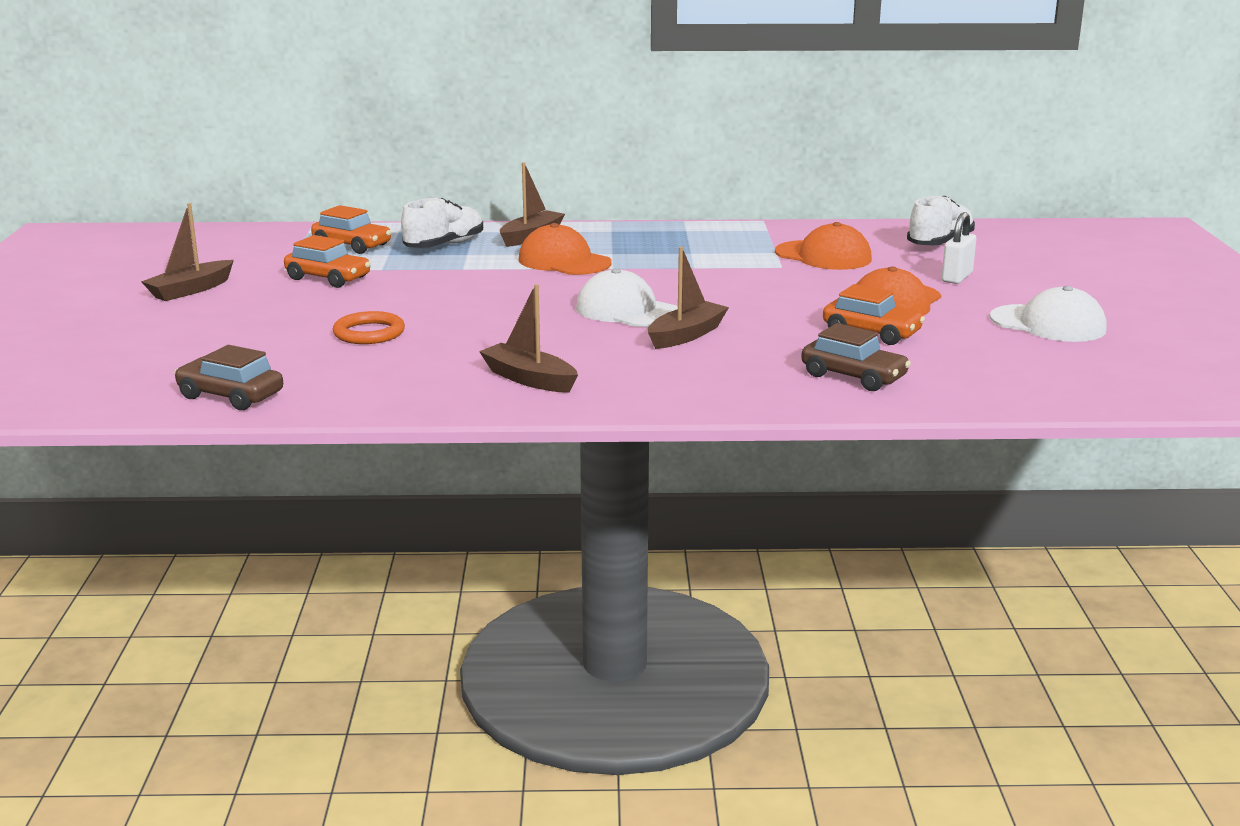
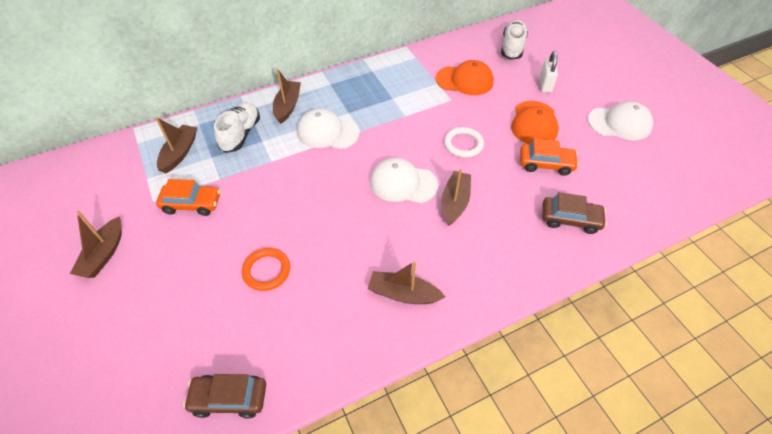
camera: 25 degrees left, 30 degrees up
orange car [311,205,391,254] -> brown boat [156,117,197,173]
orange cap [518,223,611,275] -> white cap [297,108,359,149]
none -> white ring [444,127,484,158]

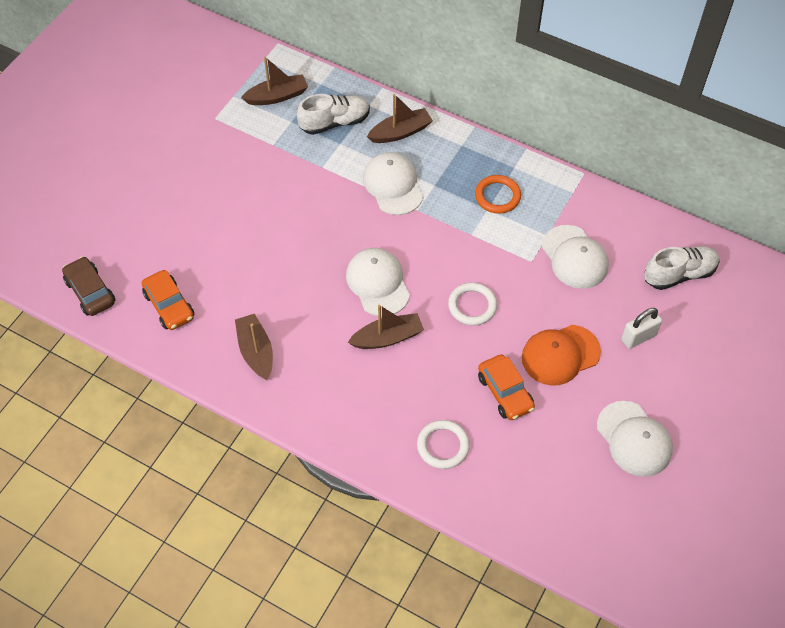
camera: 55 degrees right, 5 degrees up
brown boat [70,211,122,278] -> none
orange car [156,179,220,216] -> orange car moved to [142,270,194,330]
orange ring [242,248,290,291] -> orange ring moved to [475,175,521,214]
orange cap [436,60,494,95] -> white cap [542,225,609,289]
brown car [542,192,607,234] -> white ring [417,420,470,469]

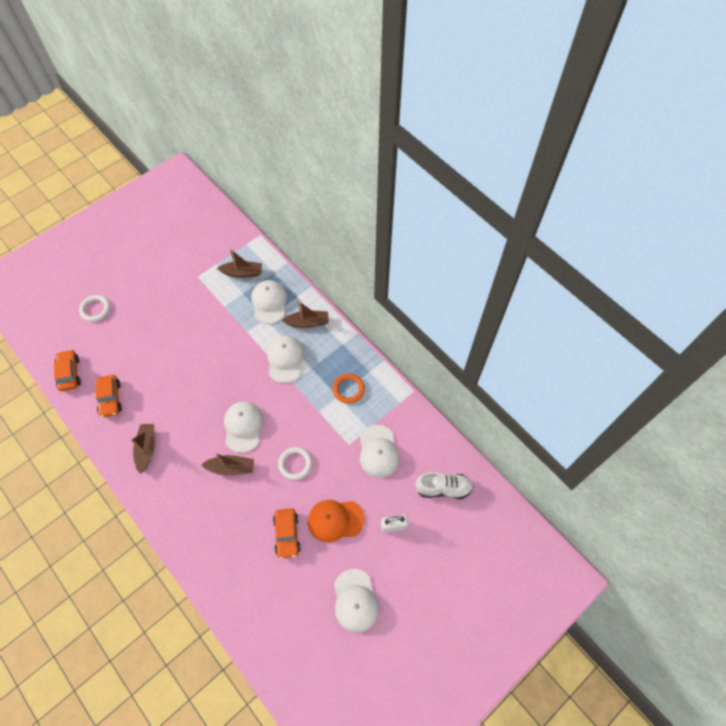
camera: 20 degrees right, 5 degrees up
brown car [62,256,115,316] -> orange car [54,349,81,391]
white shoe [297,94,370,135] -> white cap [251,280,287,324]
white ring [417,420,470,469] -> white ring moved to [79,295,110,322]

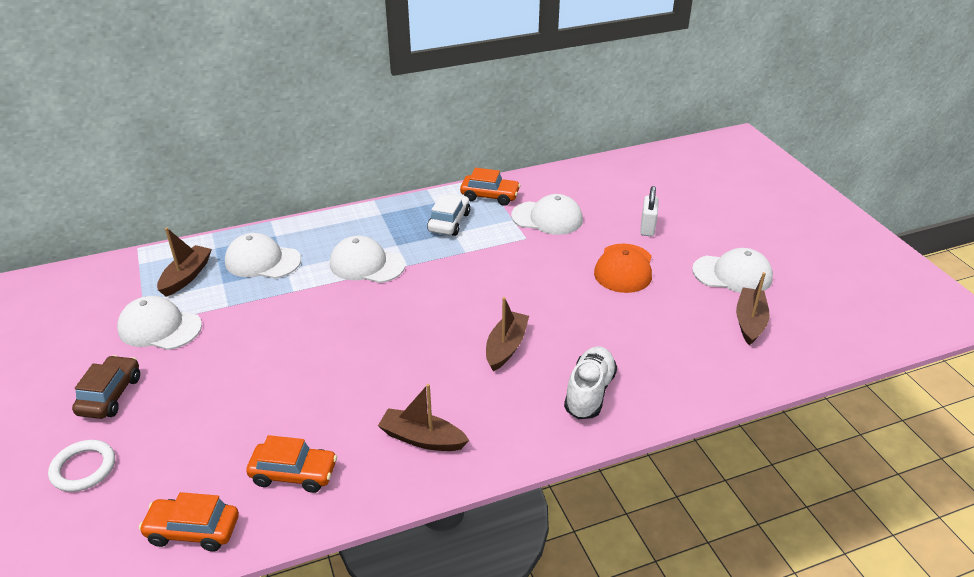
camera: 70 degrees left, 25 degrees down
white cap [224,402,263,453] -> white cap moved to [117,296,202,350]
orange car [273,508,300,559] -> orange car moved to [460,168,521,206]
white ring [278,447,312,480] -> none
brown boat [281,301,329,328] -> brown boat moved to [736,272,770,345]
orange ring [333,374,365,404] -> white car [427,194,470,236]
white shoe [415,472,474,499] -> white shoe moved to [564,346,617,419]
none -> brown car [72,355,140,419]

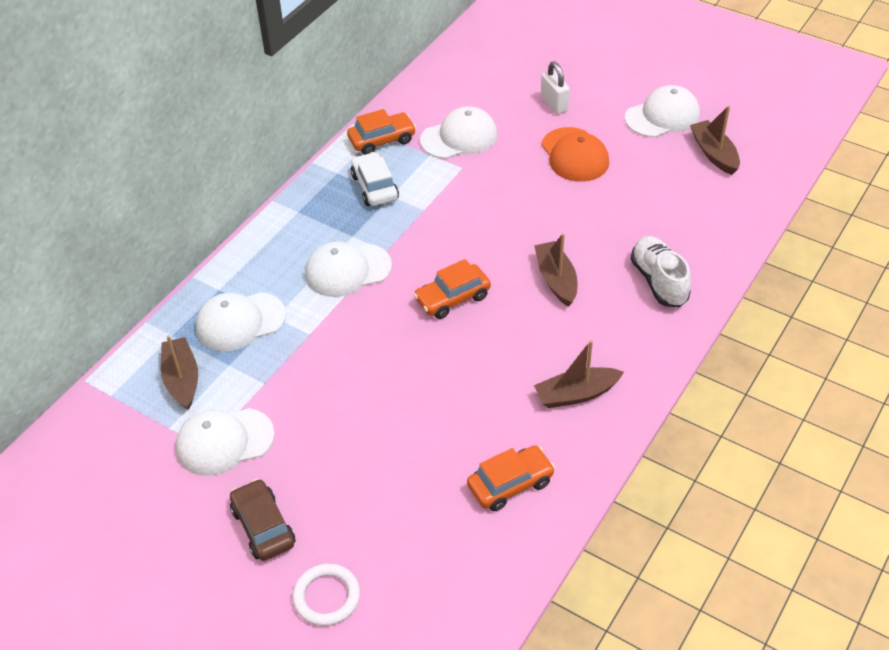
camera: 35 degrees left, 10 degrees up
orange car [139,492,239,552] -> orange car moved to [414,259,491,319]

